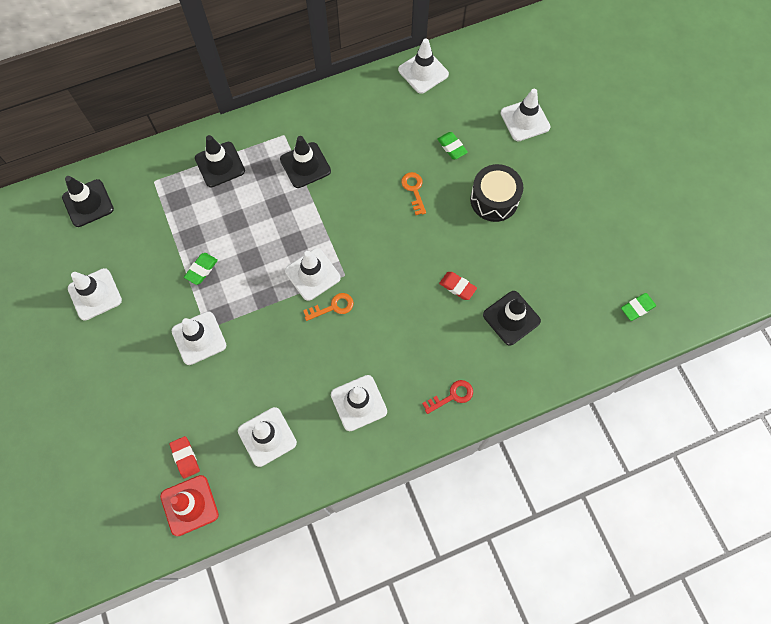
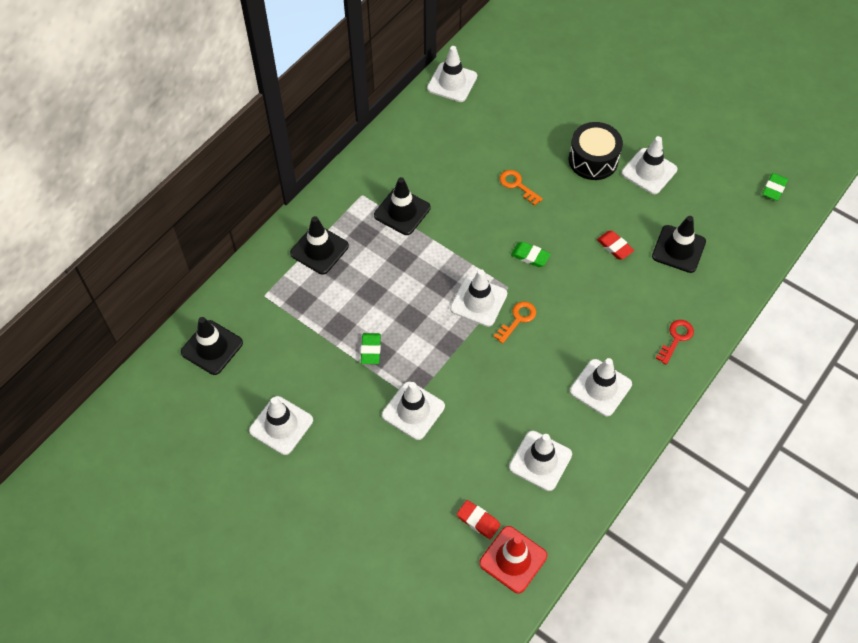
camera: 30 degrees left, 10 degrees down
green eraser [437,132,468,159] -> green eraser moved to [511,242,551,267]
red eraser [439,272,477,300] -> red eraser turned 45 degrees clockwise [597,231,634,260]
white traffic cone [501,89,551,141] -> white traffic cone moved to [622,136,677,194]

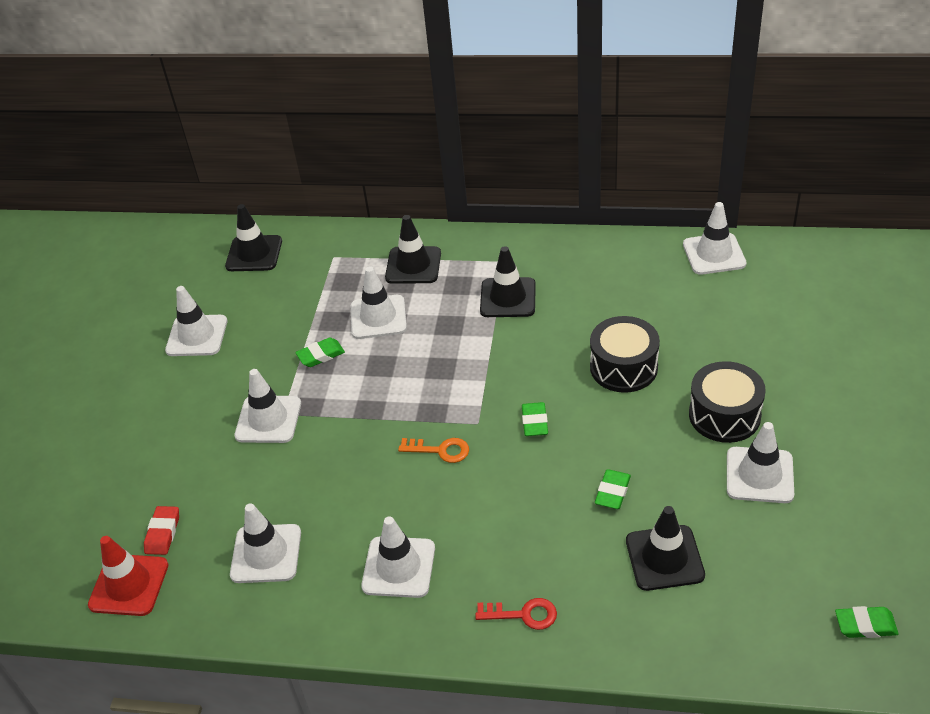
camera: 65 degrees right, 15 degrees down
white traffic cone [450,269,507,327] -> white traffic cone moved to [351,266,407,339]
orange key [499,170,543,206] -> black drum [590,316,660,393]
red eraser [597,231,634,260] -> green eraser [595,469,631,509]

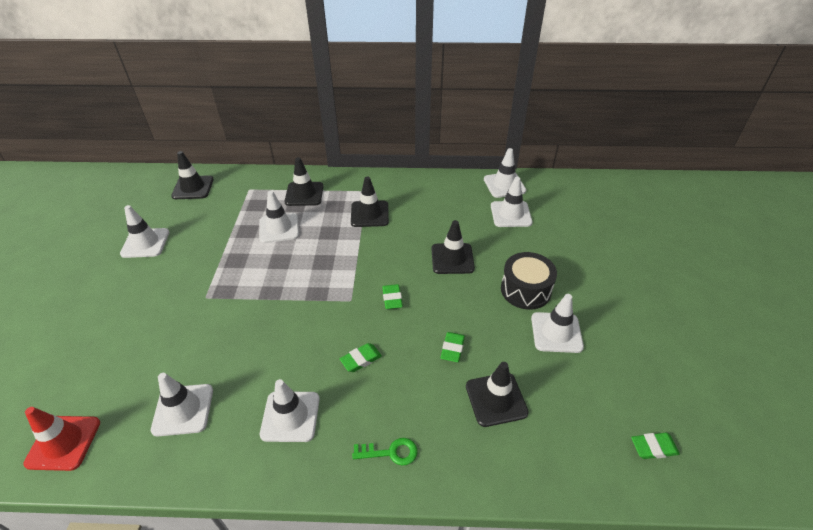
camera: 10 degrees left, 0 degrees up
red eraser [144,506,179,555] -> none
white traffic cone [234,369,301,443] -> white traffic cone moved to [491,177,533,227]
green eraser [295,338,345,367] -> green eraser moved to [340,343,382,372]
orange key [398,438,469,463] -> none
red key [475,598,557,630] -> green key [352,438,418,465]
black drum [590,316,660,393] -> black traffic cone [431,220,475,274]

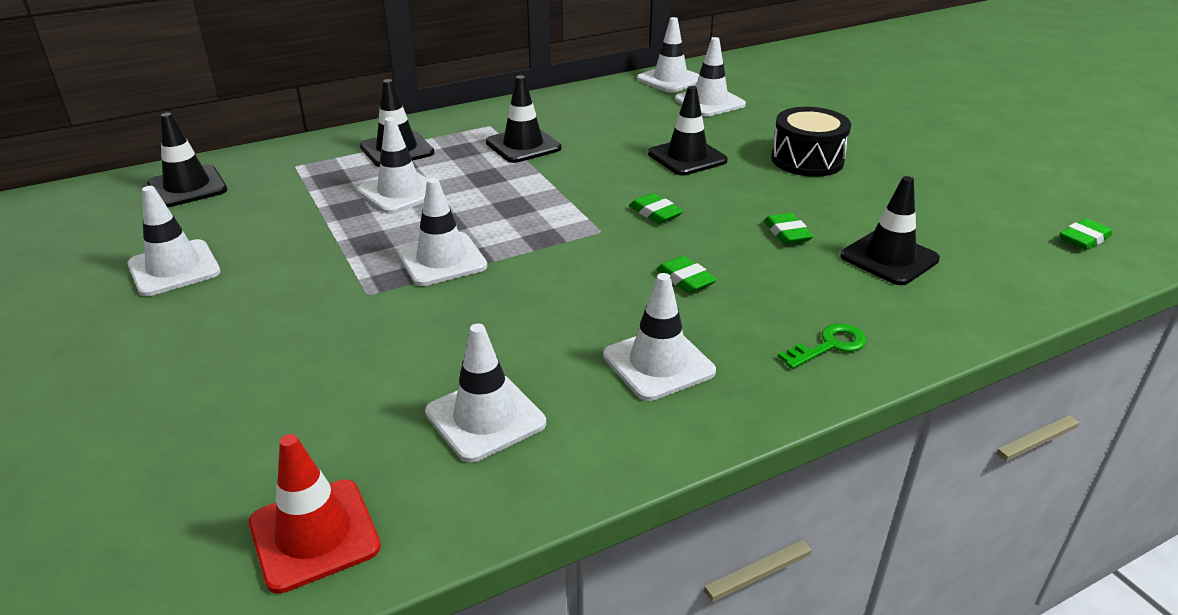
camera: 30 degrees left, 10 degrees down
green eraser [340,343,382,372] -> green eraser turned 60 degrees counterclockwise [657,256,717,293]
white traffic cone [531,294,584,353] -> white traffic cone moved to [397,178,487,286]

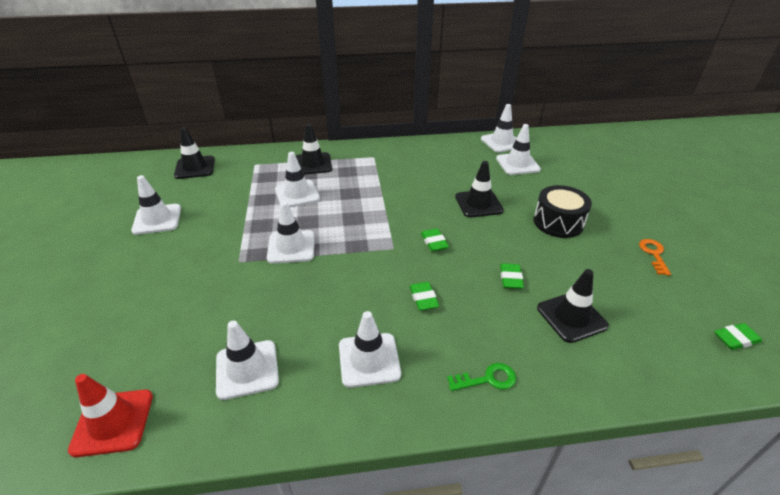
camera: 20 degrees right, 5 degrees up
black traffic cone [486,75,561,163] -> none
none -> orange key [639,239,671,276]

